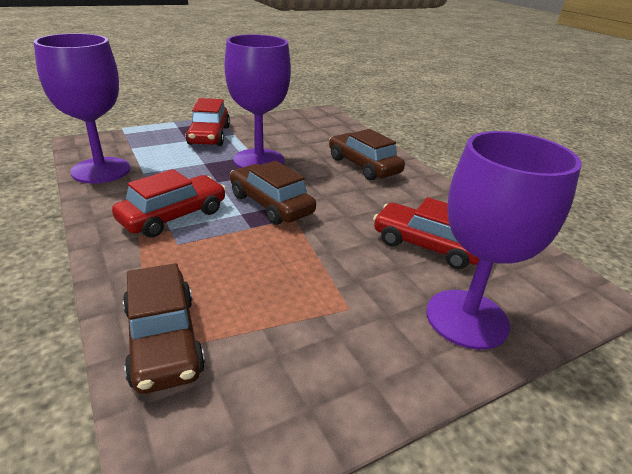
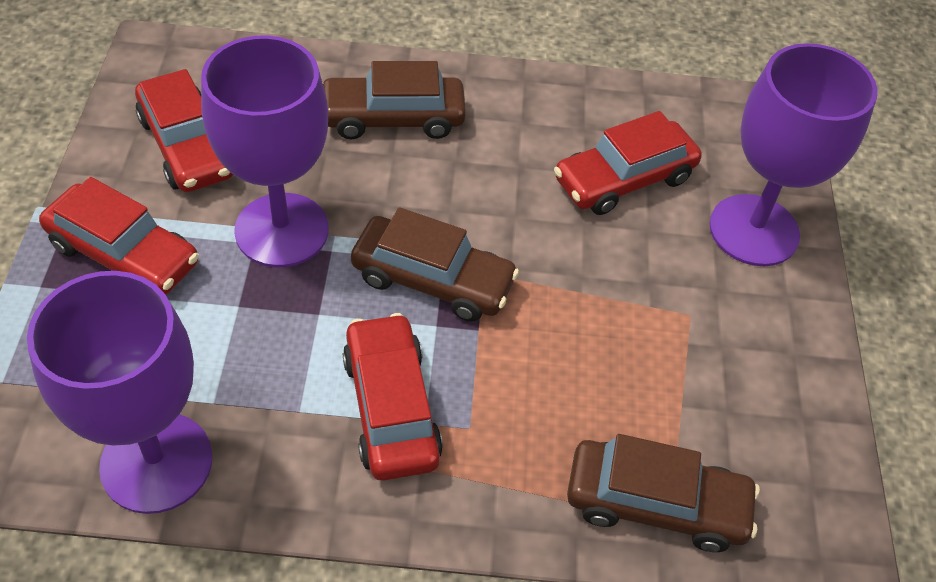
camera: 60 degrees left, 20 degrees up
brown car [230,161,316,225] -> brown car turned 150 degrees counterclockwise [351,207,519,321]
none -> red car [135,69,233,192]

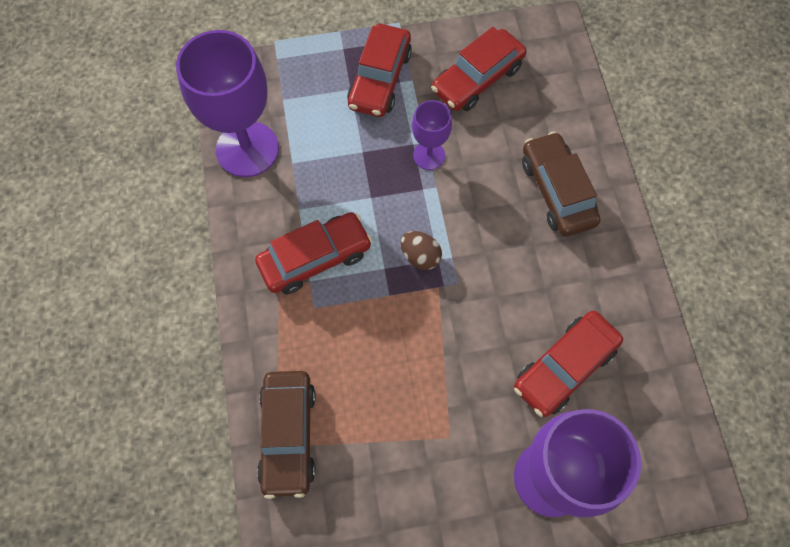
camera: 80 degrees right, 15 degrees up
purple goblet [201,36,329,267] -> purple goblet [412,100,452,170], size x0.51
brown car [351,207,519,321] -> brown egg [401,231,442,270]
red car [554,111,702,215] -> red car turned 90 degrees counterclockwise [514,311,623,417]

